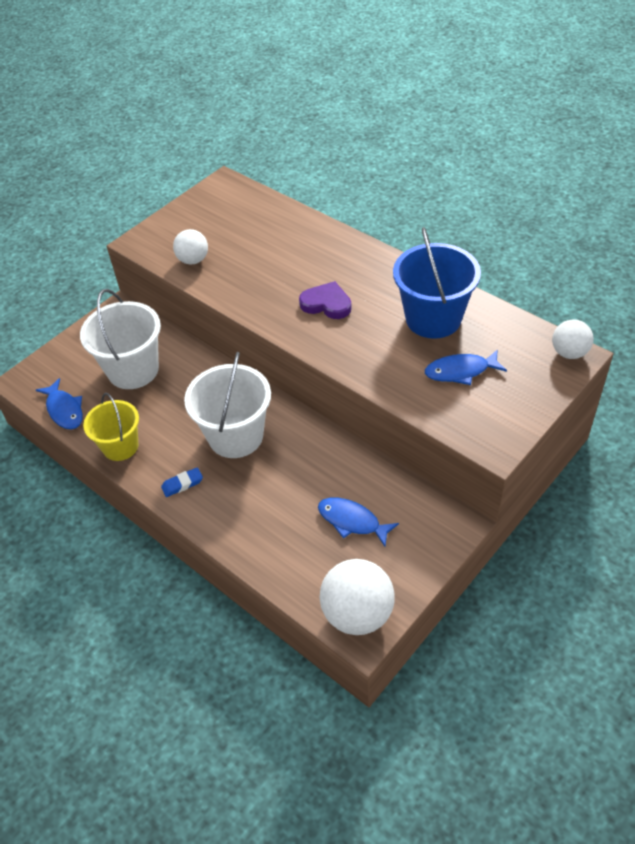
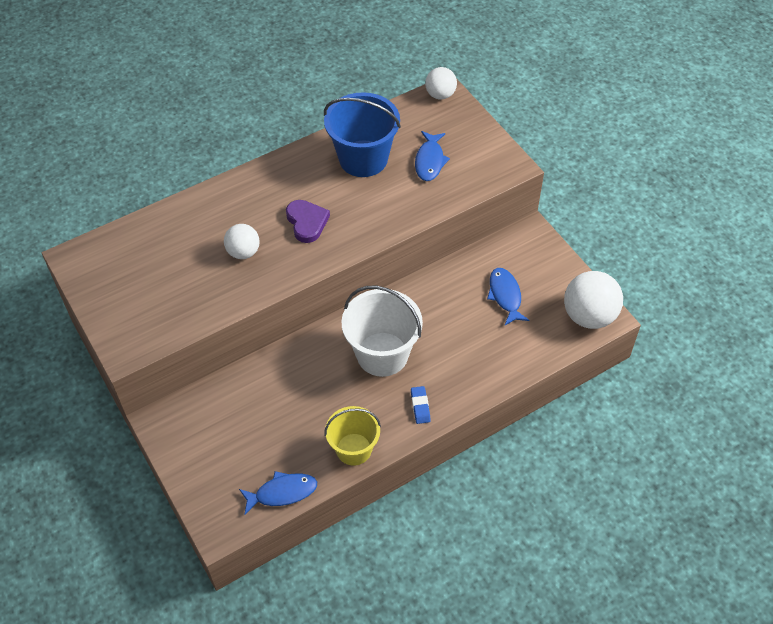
camera: 75 degrees left, 5 degrees up
white bucket [80,289,161,389] -> none
white ball [173,229,208,265] -> white ball moved to [224,224,260,259]
purple heart [299,281,352,319] -> purple heart turned 120 degrees clockwise [286,200,330,243]
blue fish [318,498,399,547] -> blue fish turned 120 degrees clockwise [487,268,529,325]

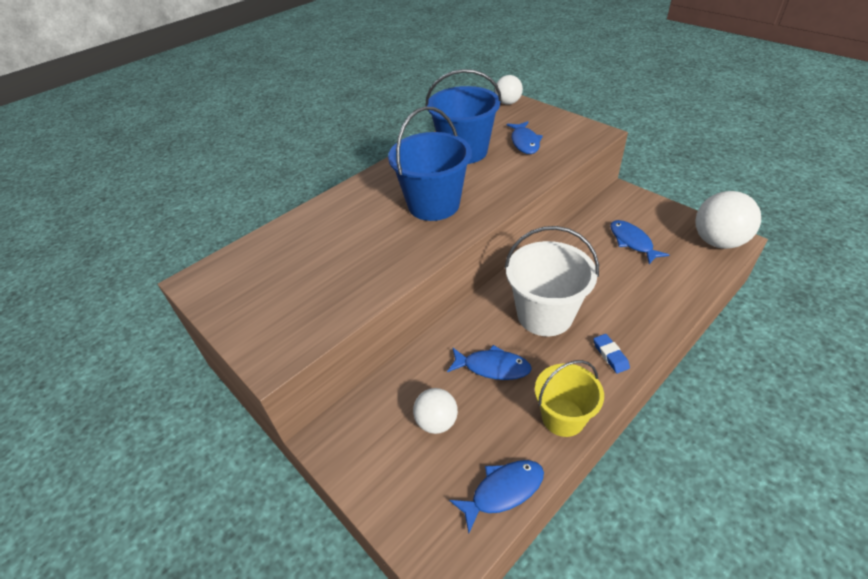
camera: 10 degrees left, 10 degrees down
white ball [224,224,260,259] -> white ball moved to [413,388,458,434]
purple heart [286,200,330,243] -> blue bucket [388,107,472,221]
none -> blue fish [447,345,532,380]

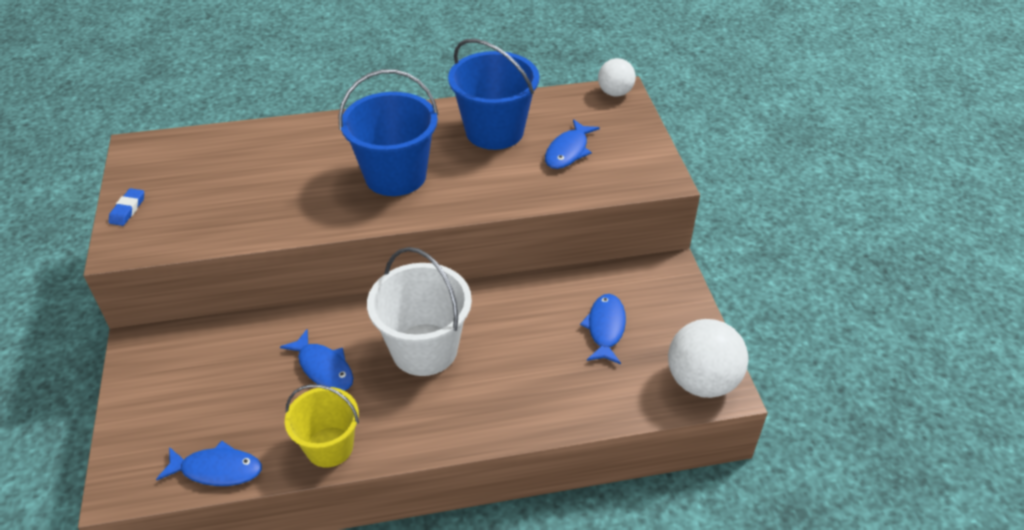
camera: 30 degrees right, 0 degrees up
white ball [413,388,458,434] -> none
blue eraser [593,334,630,374] -> blue eraser moved to [109,188,144,226]

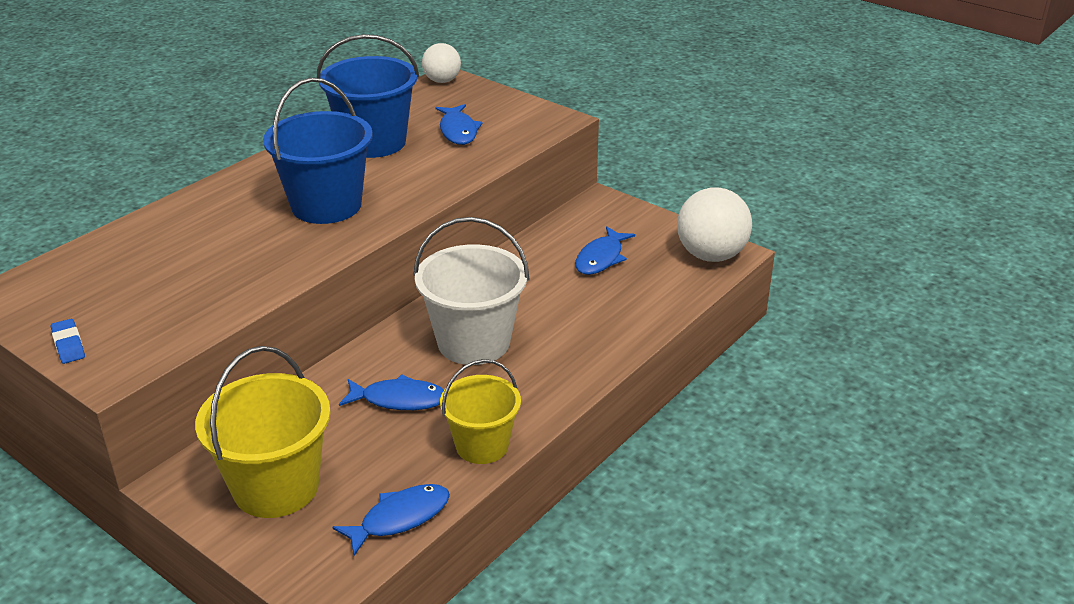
camera: 40 degrees left, 10 degrees down
blue fish [580,294,626,364] -> blue fish turned 120 degrees counterclockwise [575,226,635,275]
none -> yellow bucket [195,346,331,518]

